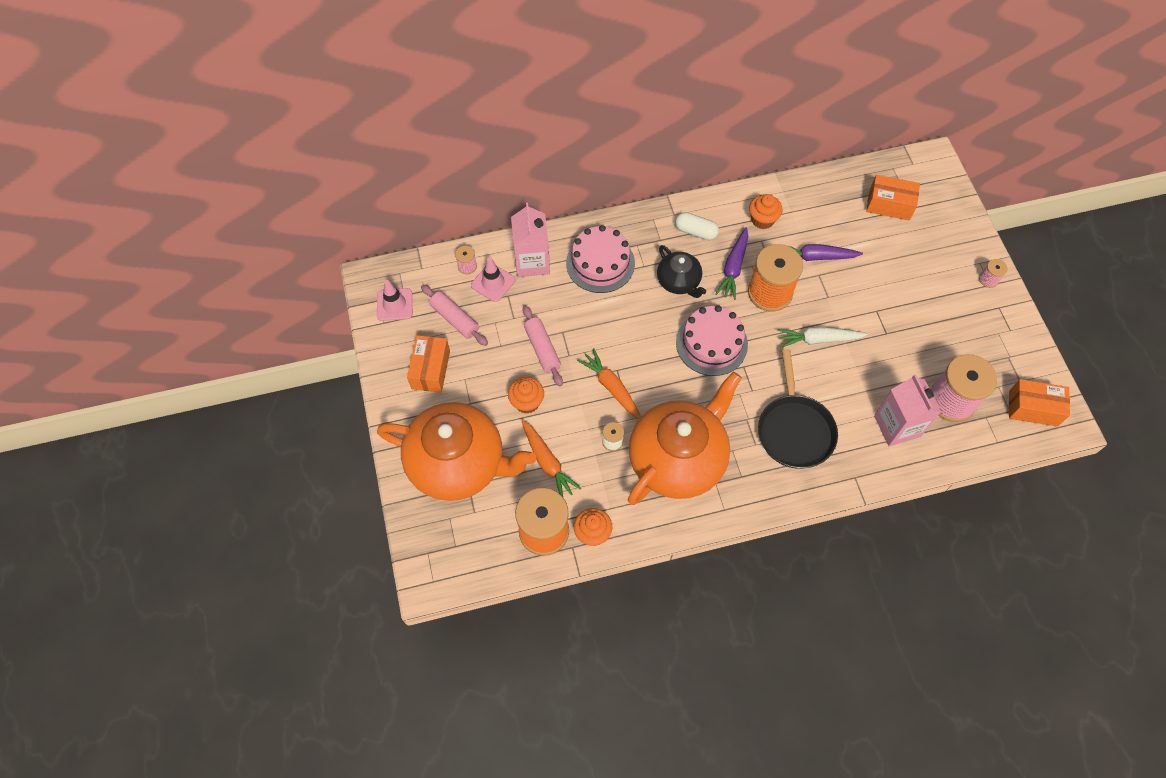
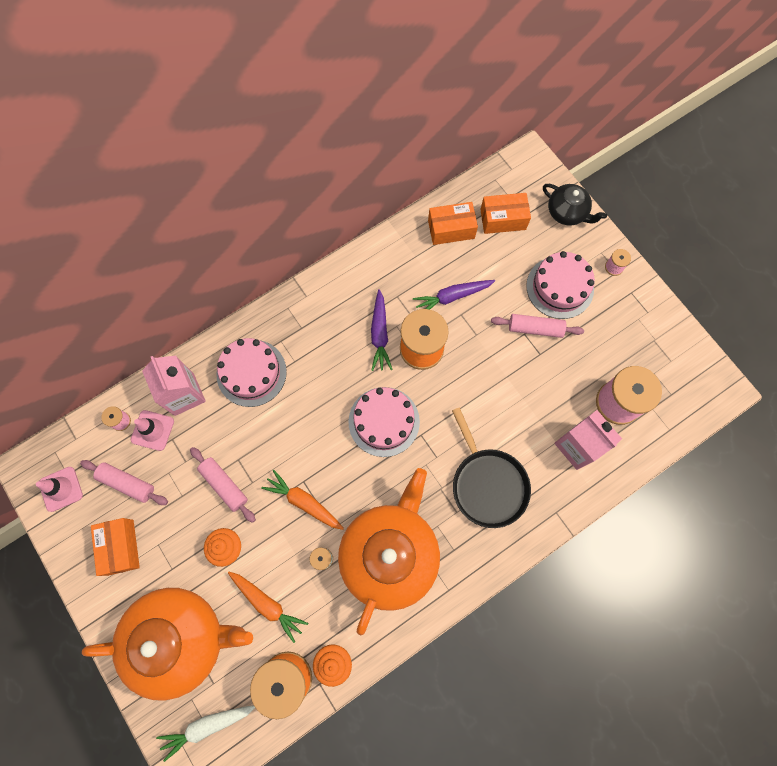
camera: 20 degrees left, 10 degrees up
black teapot [657,245,706,298] -> black teapot moved to [543,184,607,226]
white capsule [675,212,719,240] -> none
orange cupcake [749,194,782,229] -> none
white carrot [777,327,868,348] -> white carrot moved to [156,705,255,762]
orange box [1009,379,1070,427] -> orange box moved to [428,202,478,245]
none -> pink rolling pin [491,314,584,338]
none -> pink cake [526,251,595,319]

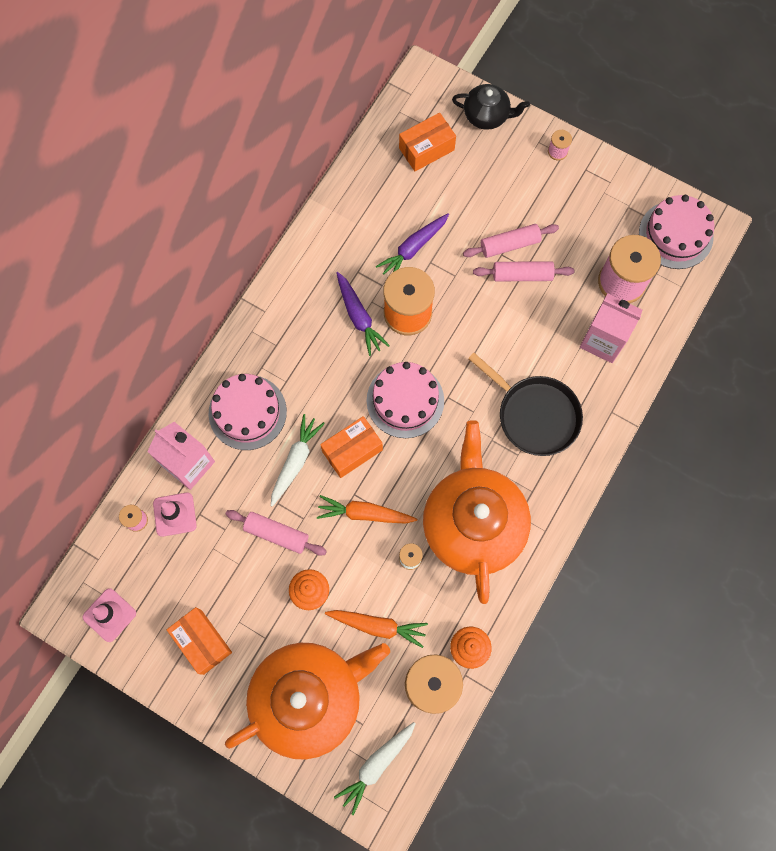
camera: 25 degrees left, 0 degrees up
pink rolling pin [80,460,168,505] -> pink rolling pin moved to [473,261,575,281]
orange box [428,202,478,245] -> orange box moved to [320,416,383,478]
pink cake [526,251,595,319] -> pink cake moved to [639,195,714,269]
none -> white carrot [271,414,325,507]

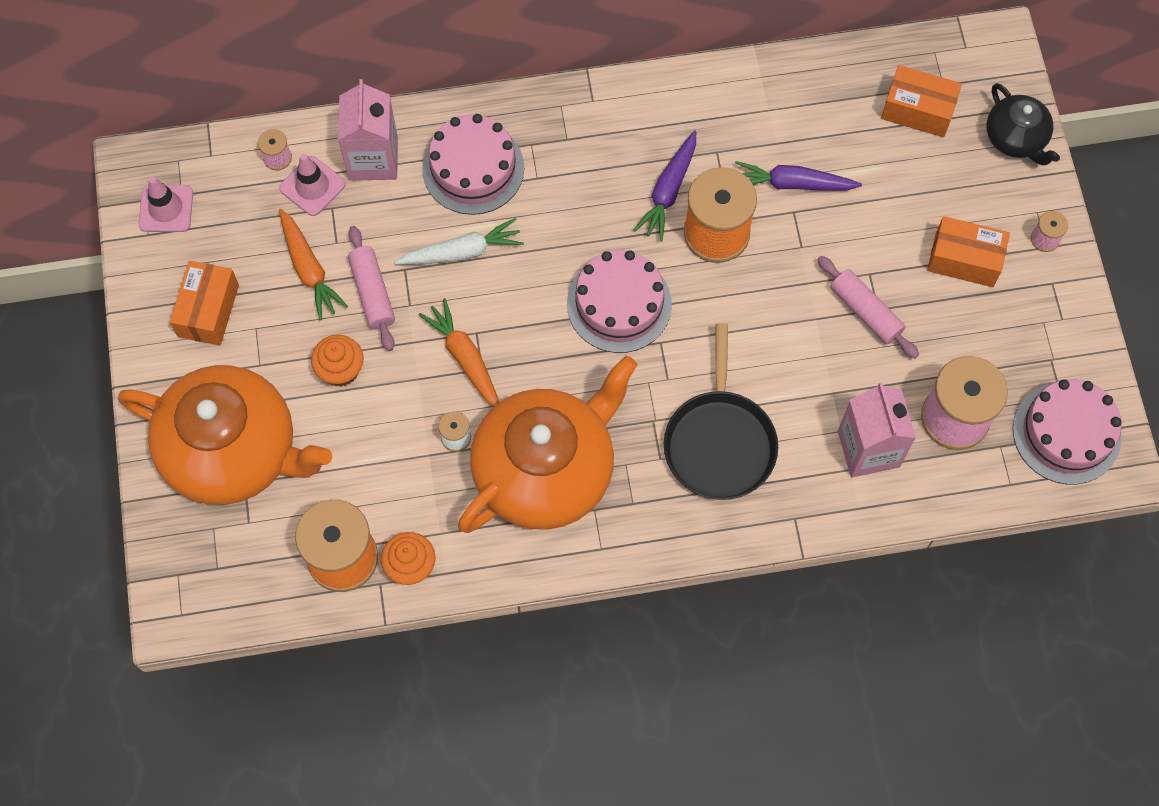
camera: 50 degrees right, 5 degrees down
orange box [320,416,383,478] -> orange box moved to [927,216,1010,287]
orange carrot [325,610,428,648] -> orange carrot moved to [279,208,348,320]
white carrot [334,722,416,815] -> none
pink rolling pin [463,224,559,258] -> none

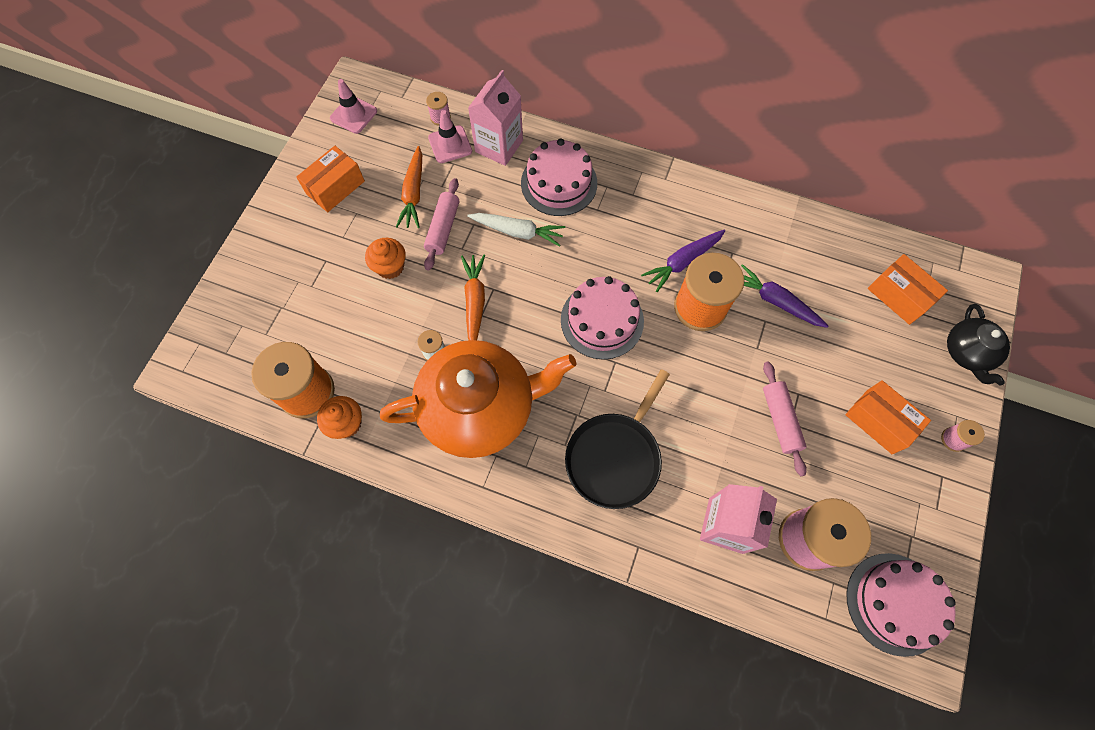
camera: 30 degrees right, 0 degrees up
orange teapot [118,365,332,505] -> none

